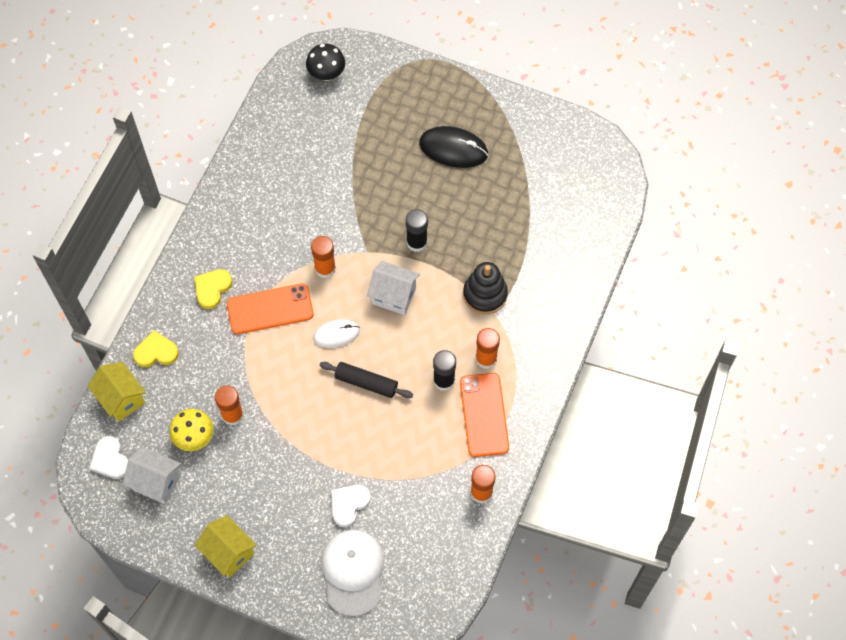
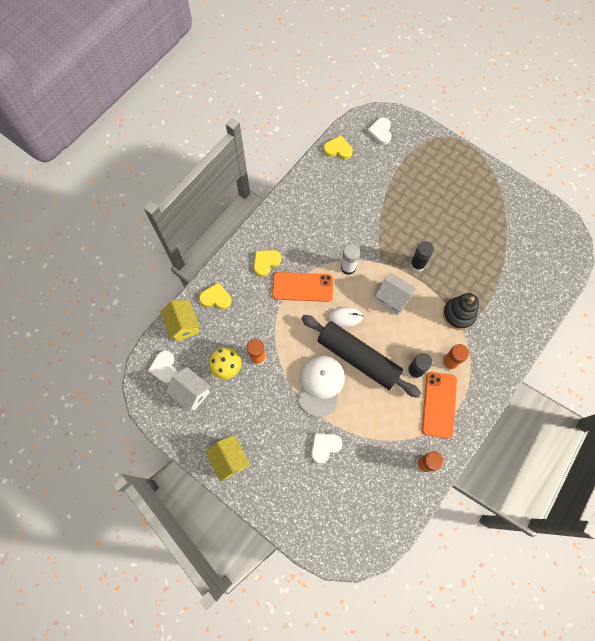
camera: 15 degrees right, 5 degrees up
black mushroom [306,44,345,81] -> white heart [367,117,392,145]
orange glue stick [311,236,336,279] -> white glue stick [341,244,360,275]
black rolling pin [320,362,413,398] -> black rolling pin [301,315,421,398], size x1.89
white cap [321,530,384,617] -> white cap moved to [298,355,345,417]
black mouse [419,126,488,168] -> none
none -> yellow heart [323,136,353,159]

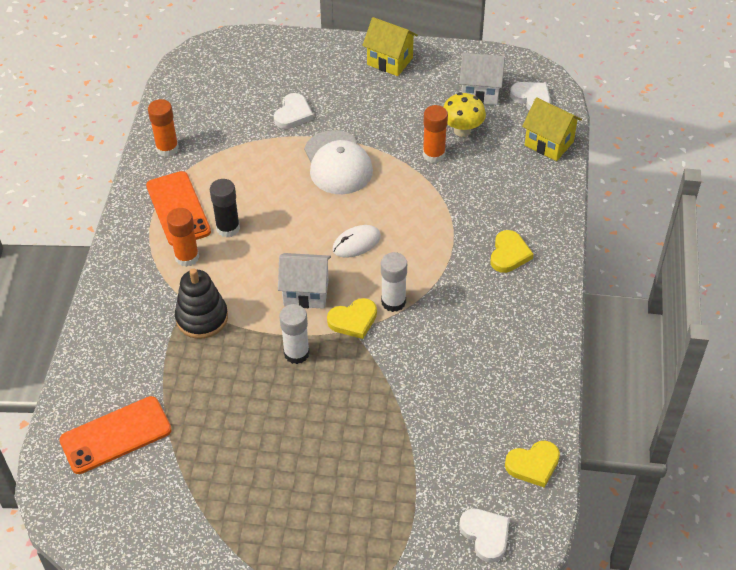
camera: 150 degrees right, 20 degrees down
yellow heart [199,282,232,309] -> yellow heart moved to [327,298,377,339]
orange phone [272,272,333,302] -> orange phone moved to [59,396,172,474]
black rolling pin [301,315,421,398] -> none
black glue stick [410,241,434,272] -> white glue stick [279,304,310,364]

